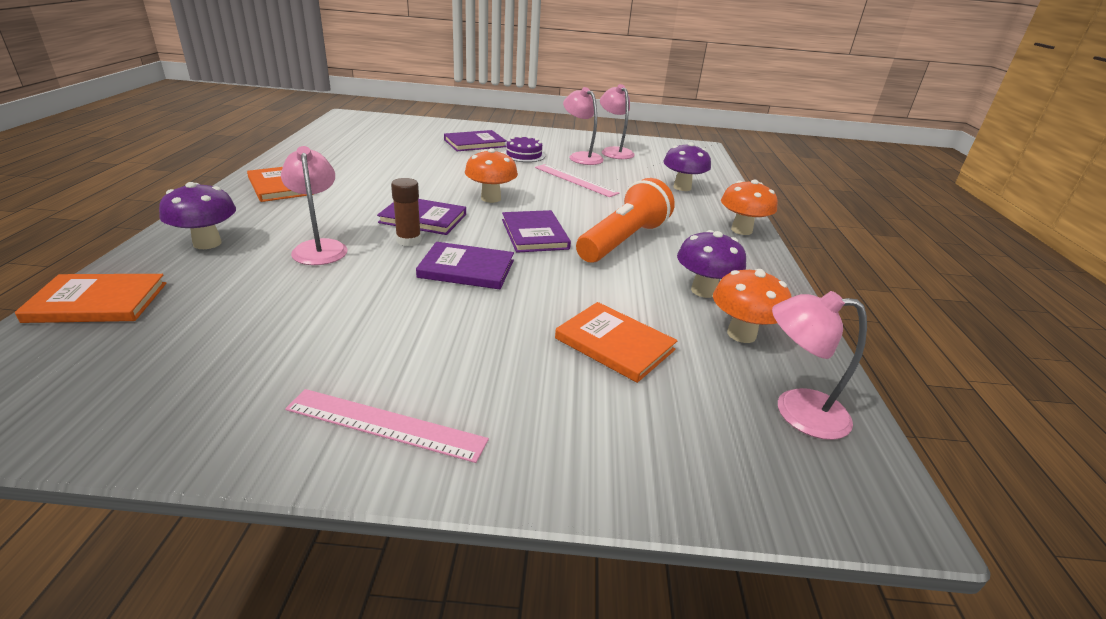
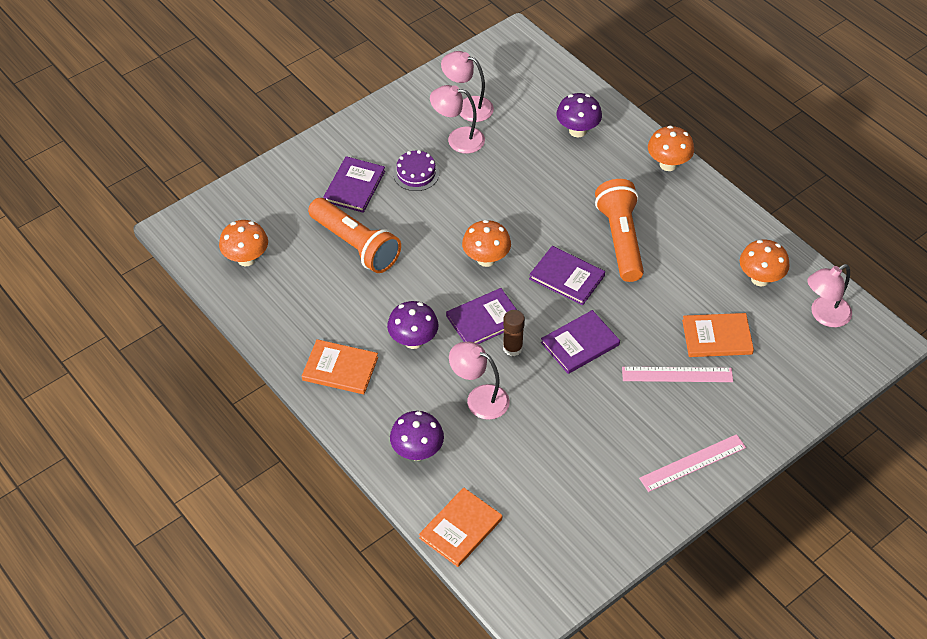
camera: 40 degrees left, 20 degrees up
pink ruler [535,164,619,197] -> pink ruler moved to [622,367,733,382]
purple mushroom [677,230,746,298] -> purple mushroom moved to [387,301,439,349]
none -> orange mushroom [219,220,268,266]
none -> orange flashlight [308,198,401,273]

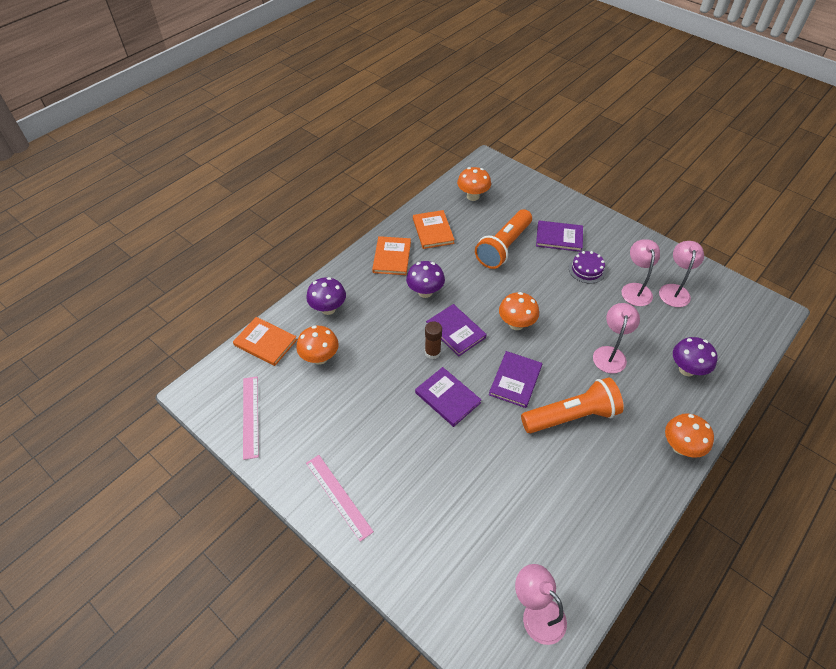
camera: 80 degrees right, 0 degrees up
pink lamp [449,342,510,420] -> pink lamp moved to [593,303,640,374]
pink ruler [622,367,733,382] -> pink ruler moved to [243,377,259,460]
orange book [682,313,754,357] -> orange book moved to [413,210,455,249]
orange mushroom [740,240,790,286] -> orange mushroom moved to [296,326,339,365]

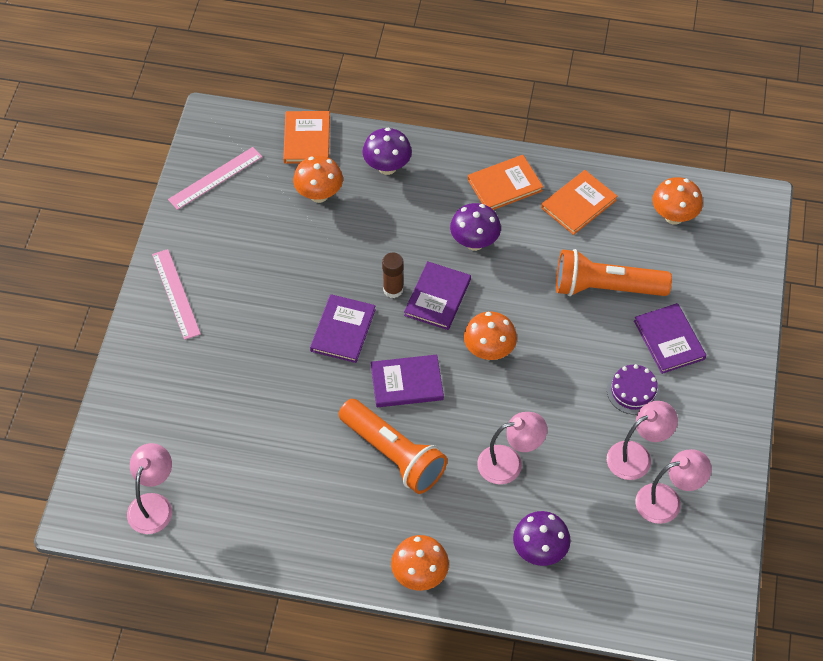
camera: 60 degrees right, 5 degrees up
pink ruler [306,455,374,542] -> pink ruler turned 45 degrees counterclockwise [152,249,201,340]

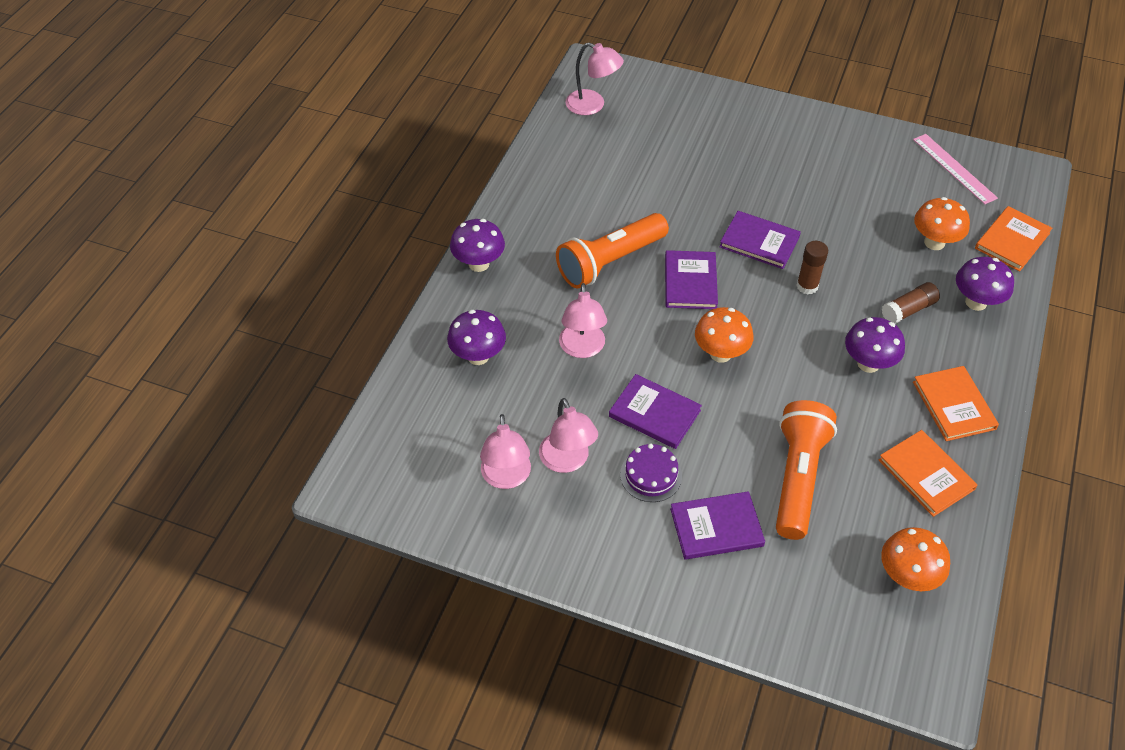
camera: 100 degrees right, 5 degrees down
pink ruler [152,249,201,340] -> none
orange book [283,111,330,164] -> orange book turned 60 degrees counterclockwise [975,206,1052,272]
orange mushroom [391,535,449,591] -> purple mushroom [450,219,505,272]
purple book [404,261,471,330] -> purple book moved to [609,374,702,449]
none -> brown glue stick [882,282,940,324]

